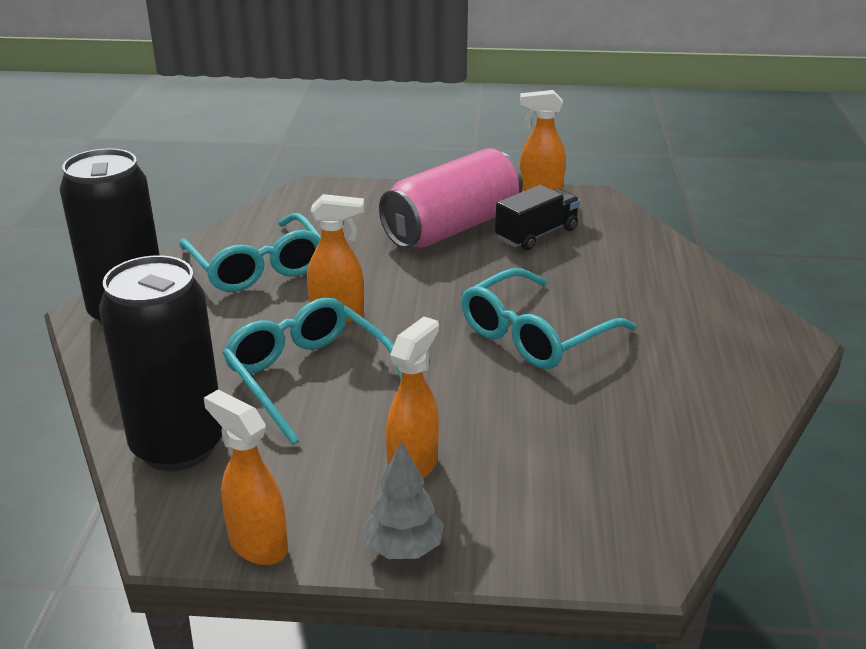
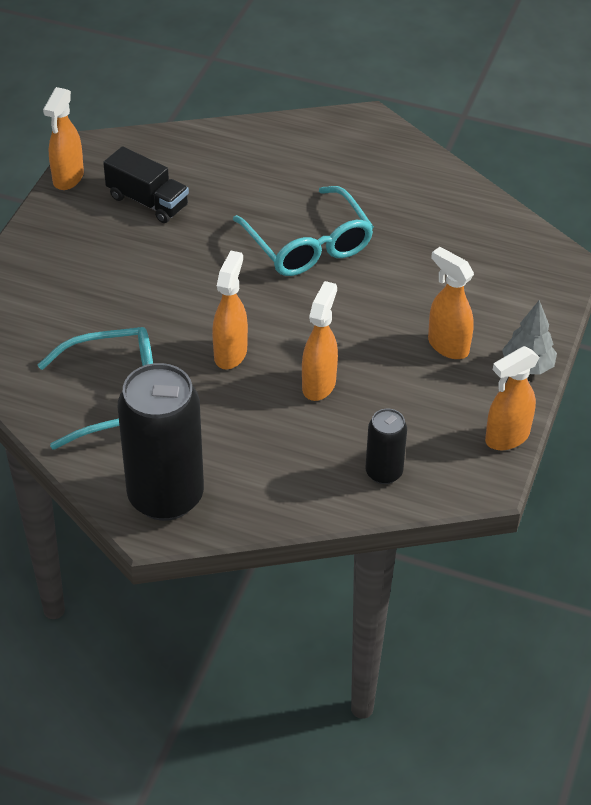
camera: 75 degrees left, 15 degrees up
black can [99,255,222,471] -> black can [366,409,407,484], size x0.50
turquoise glasses [223,298,402,445] -> orange spray bottle [302,281,338,401]
pink can [379,148,523,248] -> none
black truck [495,185,580,250] -> black truck turned 150 degrees clockwise [103,146,189,223]

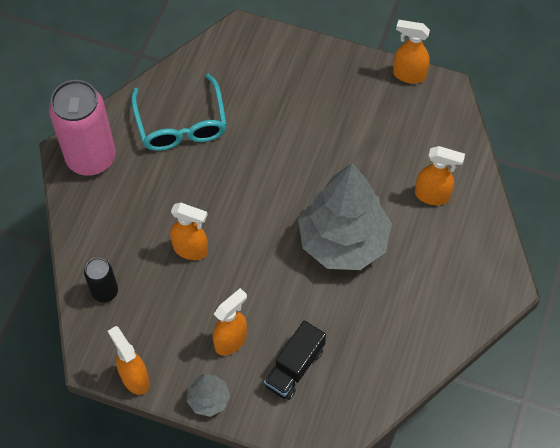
camera: 90 degrees right, 15 degrees up
black truck [103,146,189,223] -> black truck moved to [264,320,326,400]
black can [118,363,204,521] -> pink can [49,80,116,176]
orange spray bottle [212,251,248,369] -> orange spray bottle moved to [415,146,465,205]
turquoise glasses [233,186,374,276] -> grey tree [298,163,392,270]

